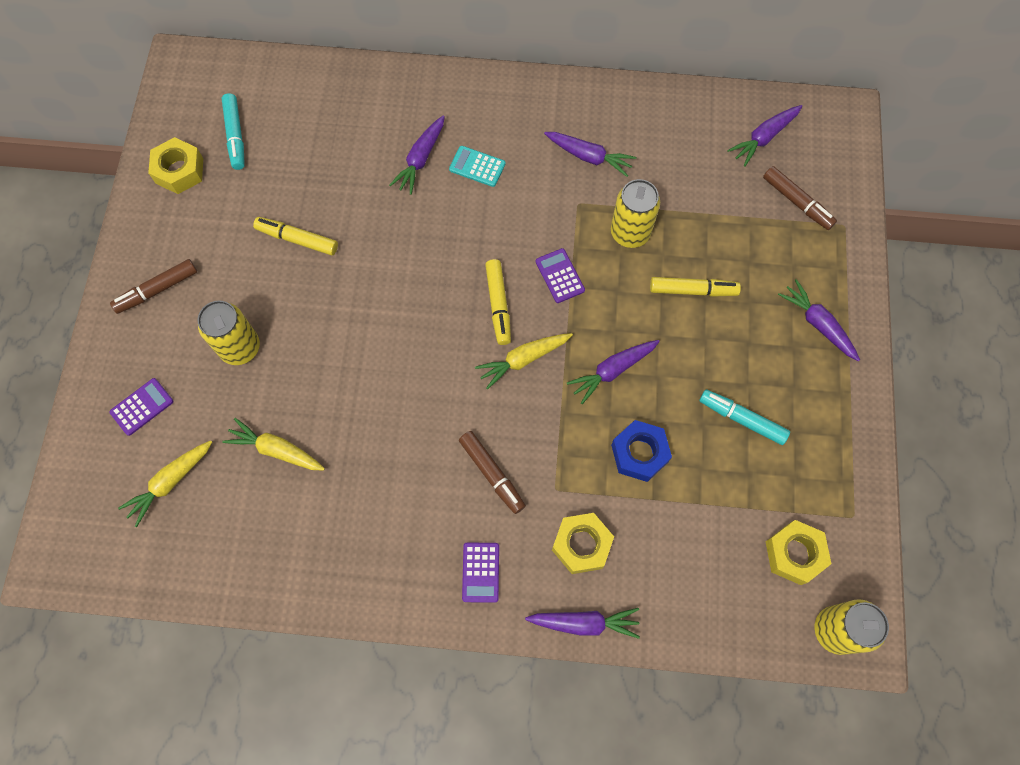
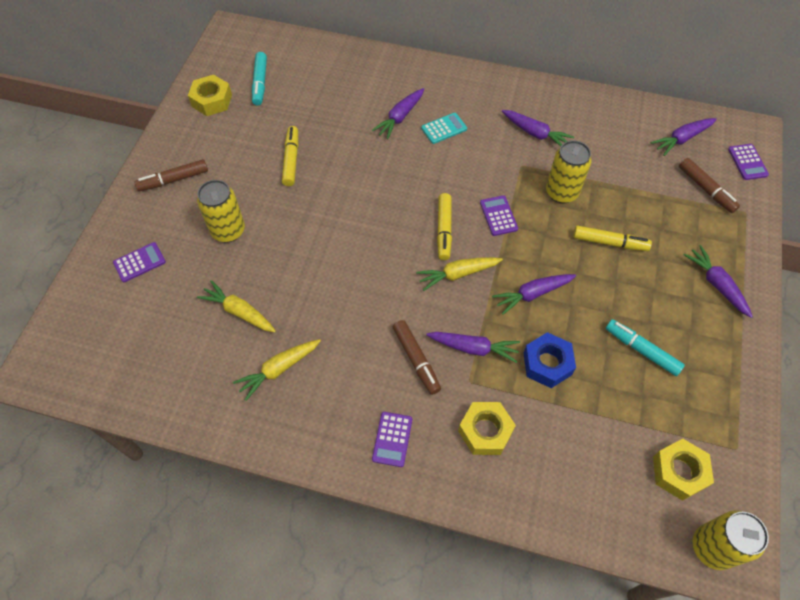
camera: 10 degrees right, 10 degrees down
yellow carrot [118,441,212,527] -> yellow carrot moved to [233,339,321,401]
yellow marker [253,217,338,255] -> yellow marker turned 60 degrees clockwise [282,126,298,186]
turquoise calculator [449,146,506,187] -> turquoise calculator turned 120 degrees clockwise [421,113,467,144]
purple carrot [525,608,640,639] -> purple carrot moved to [426,332,520,363]
none -> purple calculator [728,144,769,180]

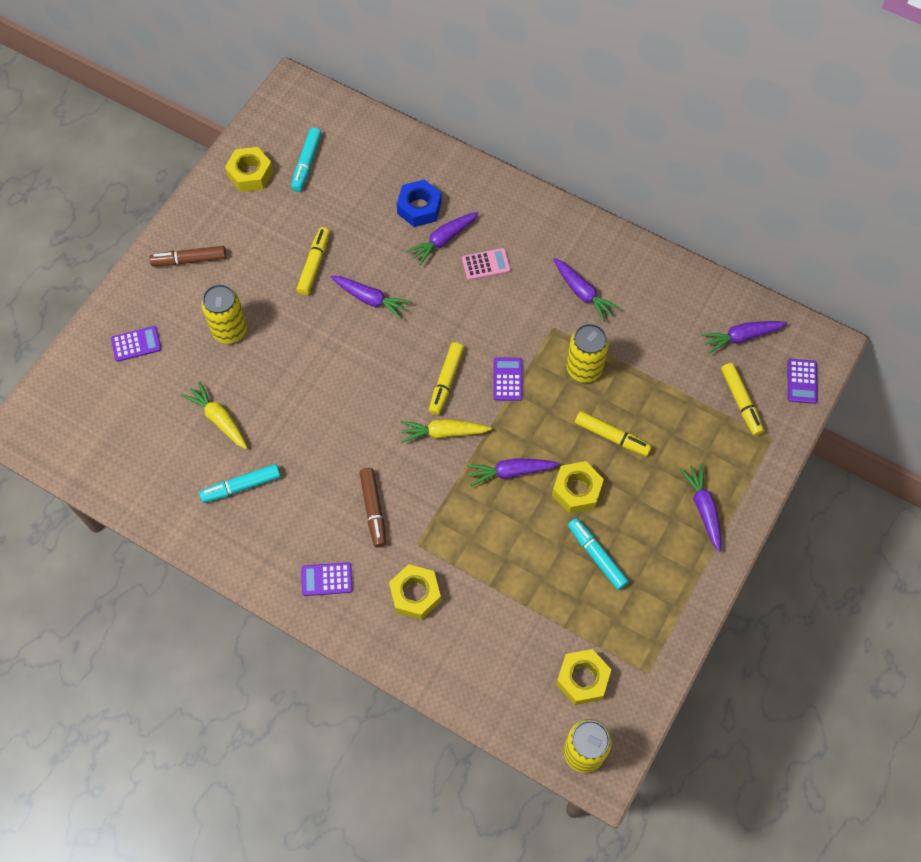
camera: 15 degrees right, 5 degrees up
yellow carrot [233,339,321,401] -> turquoise marker [199,464,281,503]
purple calculator [372,412,412,467] -> purple calculator turned 60 degrees clockwise [301,562,352,596]
turquoise calculator [421,113,467,144] -> pink calculator [462,248,511,280]
purple carrot [426,332,520,363] -> purple carrot moved to [331,276,411,319]
blue nut [523,332,576,388] -> blue nut moved to [397,179,442,227]
brown marker [679,158,740,213] -> yellow marker [721,363,764,436]
none -> yellow nut [552,461,604,514]

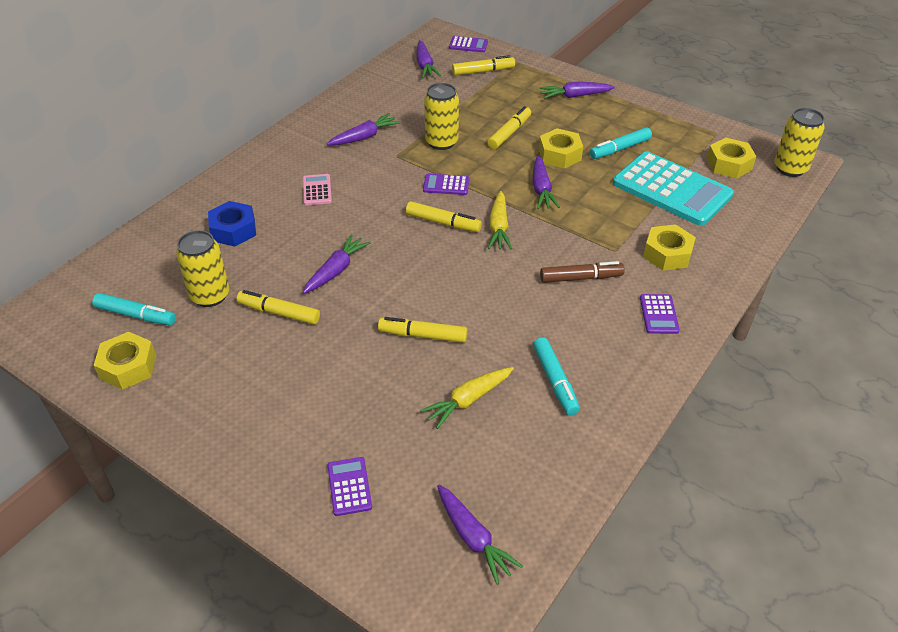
camera: 85 degrees left, 20 degrees down
brown marker [149,246,226,266] -> none
yellow can [201,284,247,344] -> yellow can moved to [176,230,229,307]
purple carrot [406,212,479,265] -> purple carrot moved to [437,485,523,585]
none -> yellow marker [378,317,468,343]
none -> turquoise calculator [613,151,734,226]

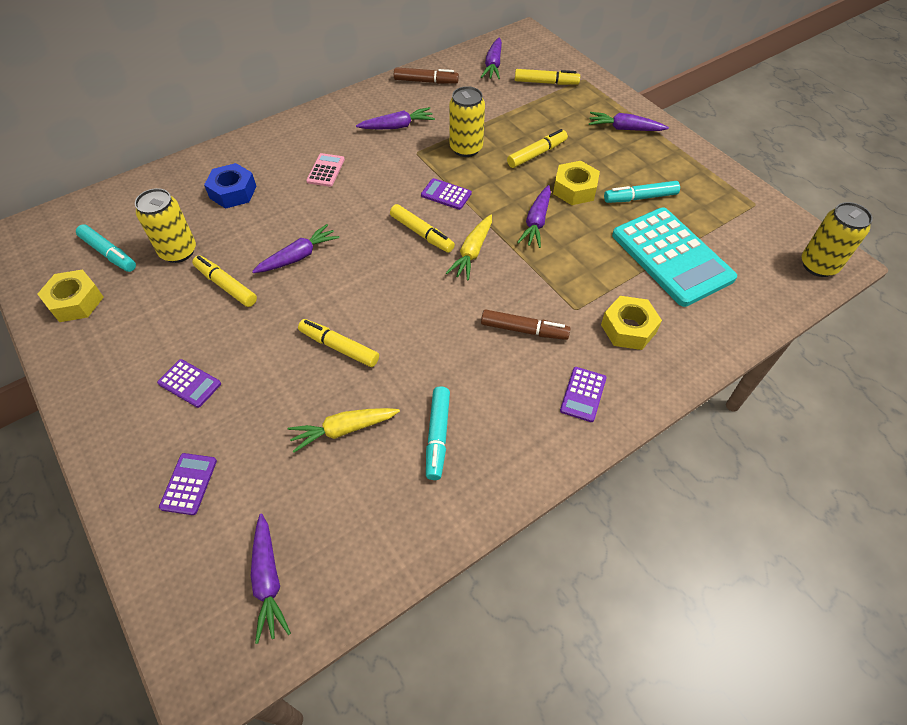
camera: 20 degrees right, 10 degrees up
purple calculator [449,36,488,52] -> purple calculator moved to [157,359,221,408]
yellow nut [707,138,756,179] -> none
none -> brown marker [394,67,459,84]

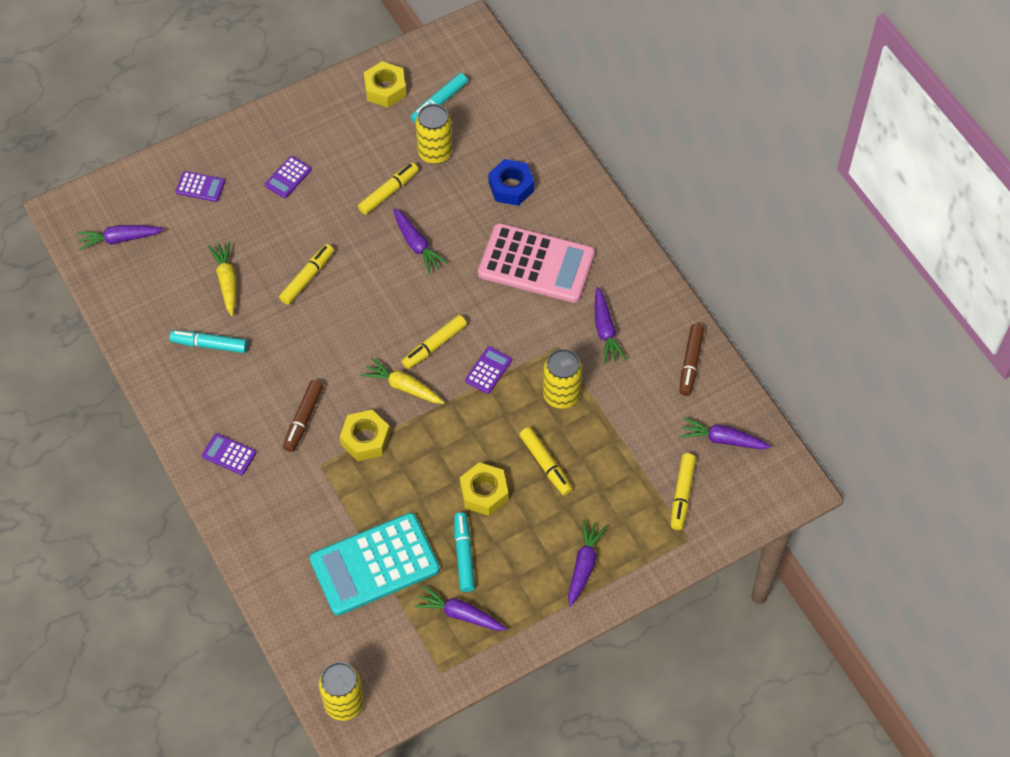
camera: 95 degrees right, 5 degrees up
pink calculator [306,153,345,187] -> pink calculator [478,223,595,303], size x2.33
purple carrot [517,185,551,248] -> purple carrot moved to [414,585,507,631]
yellow nut [601,296,662,350] -> yellow nut moved to [340,410,390,461]

